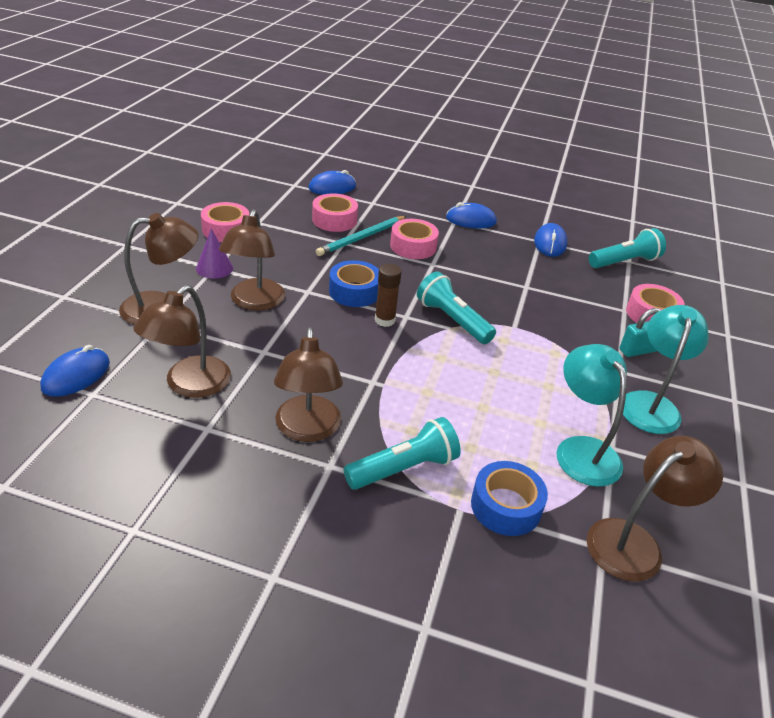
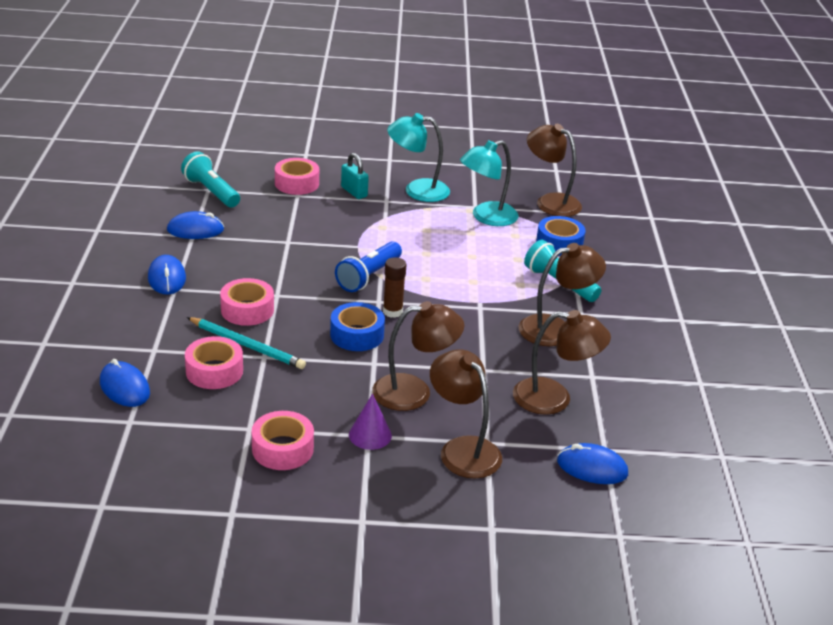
camera: 105 degrees left, 5 degrees down
turquoise flashlight [417,272,496,344] -> blue flashlight [335,242,402,292]

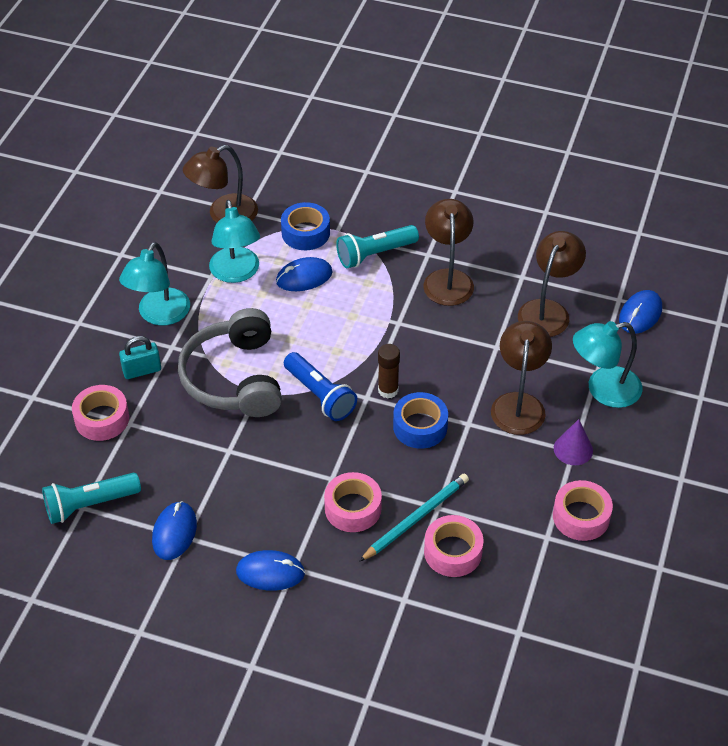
camera: 70 degrees left, 15 degrees up
blue mouse [100,359,150,407] -> blue mouse moved to [276,257,332,291]
brown lamp [430,350,502,478] -> turquoise lamp [573,321,643,408]
none -> grey headphones [178,308,282,417]

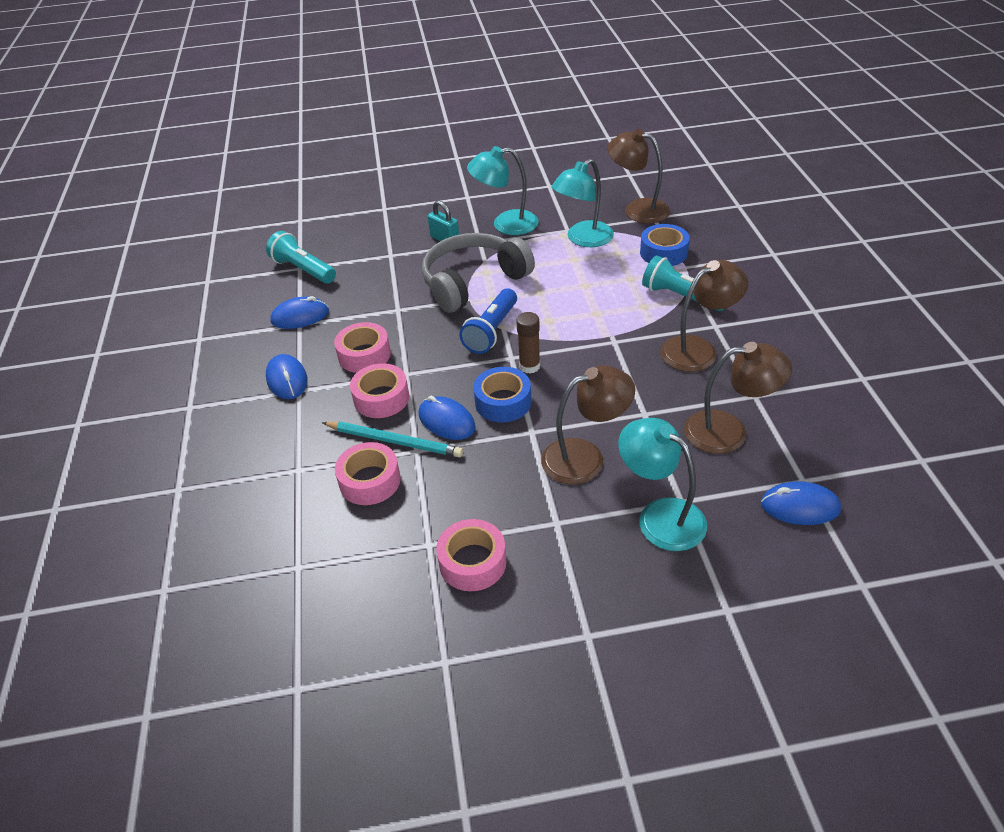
camera: 65 degrees right, 5 degrees down
pink tape [72,385,129,441] -> pink tape moved to [334,322,391,373]
blue mouse [276,257,332,291] -> blue mouse moved to [419,396,476,440]
purple cone [554,419,593,465] -> none

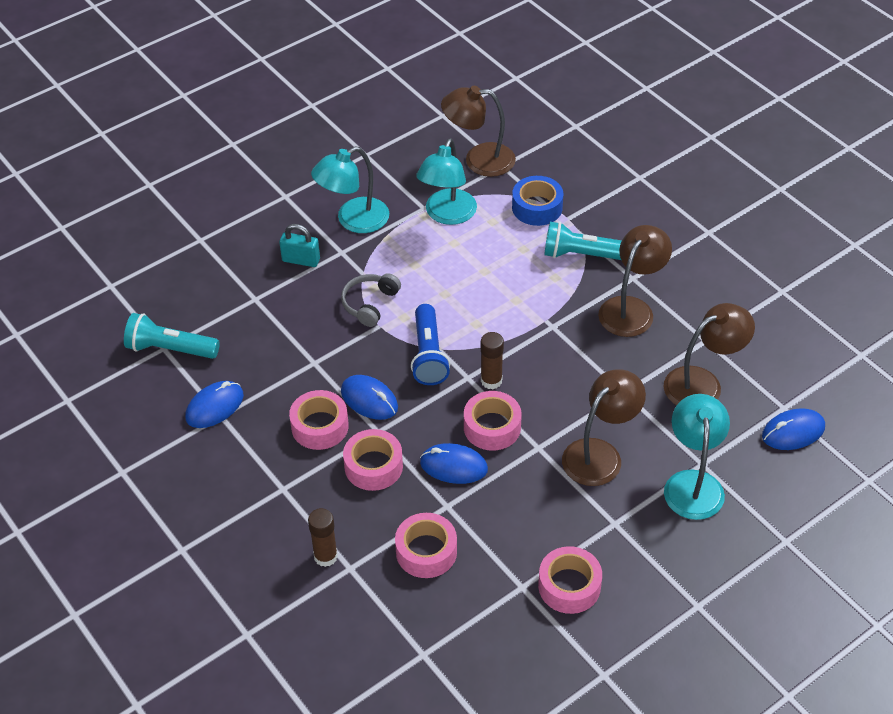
camera: 30 degrees left, 5 degrees up
blue mouse [266,354,307,399] -> blue mouse moved to [341,375,398,420]
turquoise pencil [322,422,463,457] -> none
grey headphones [422,233,535,313] -> grey headphones [341,273,401,327], size x0.51
blue tape [473,367,531,422] -> pink tape [464,391,522,451]
turquoise lamp [618,418,707,551] -> turquoise lamp turned 75 degrees clockwise [664,394,730,520]
none -> brown glue stick [308,508,338,567]

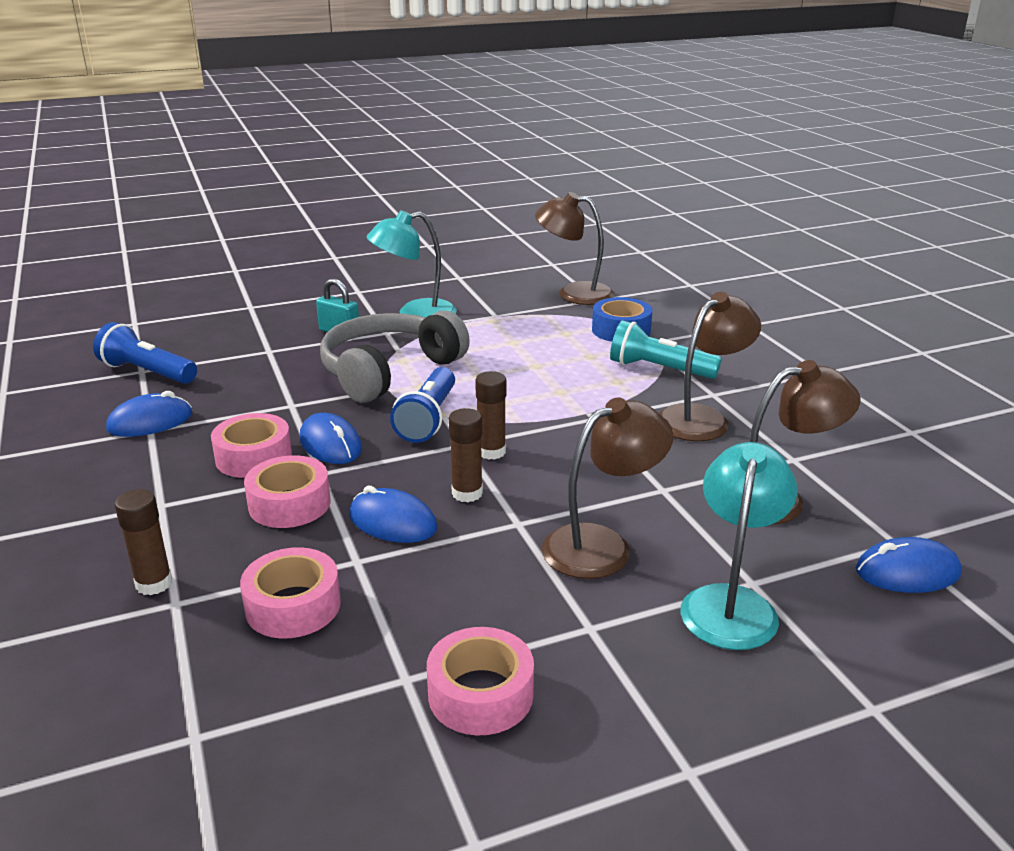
camera: 15 degrees right, 20 degrees down
turquoise flashlight [124,313,220,359] -> blue flashlight [93,322,197,384]
grey headphones [341,273,401,327] -> grey headphones [320,310,470,403], size x1.96
turquoise lamp [416,138,477,225] -> none
pink tape [464,391,522,451] -> brown glue stick [449,408,483,502]

